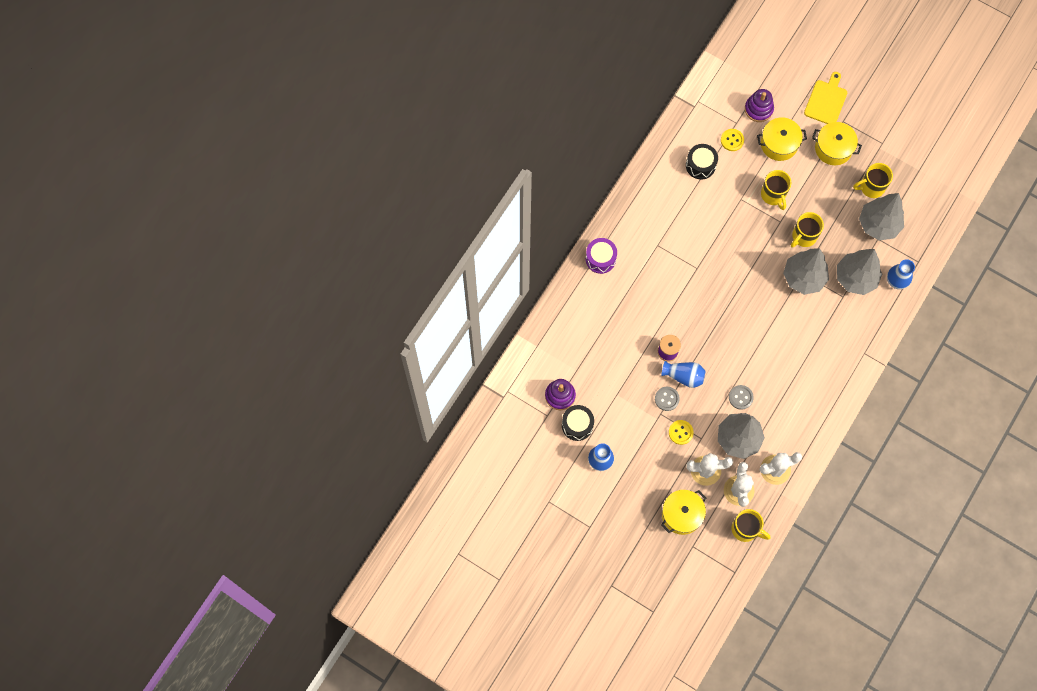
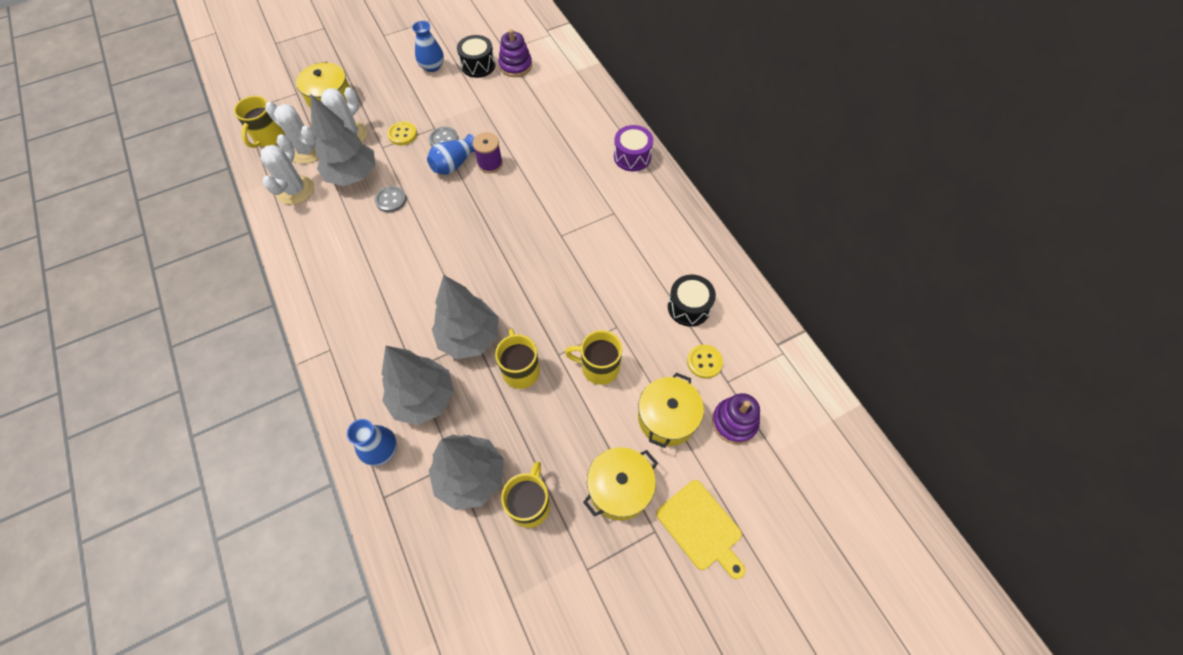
camera: 120 degrees right, 10 degrees down
yellow mug [731,509,770,542] -> yellow mug turned 45 degrees counterclockwise [234,96,285,148]

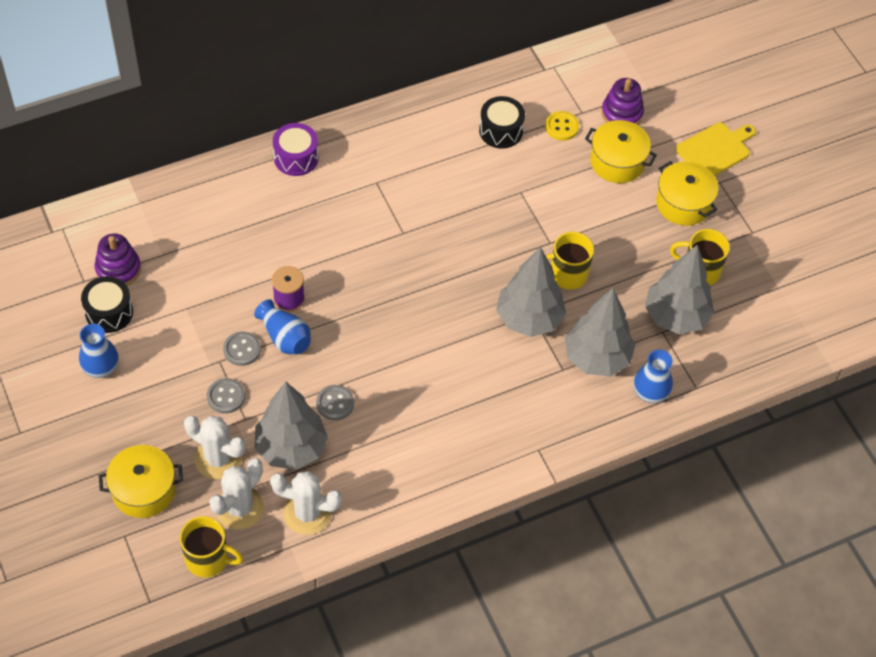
camera: 90 degrees left, 5 degrees down
yellow button [387,121,417,145] -> grey button [207,378,245,414]
yellow mug [565,330,622,385] -> none

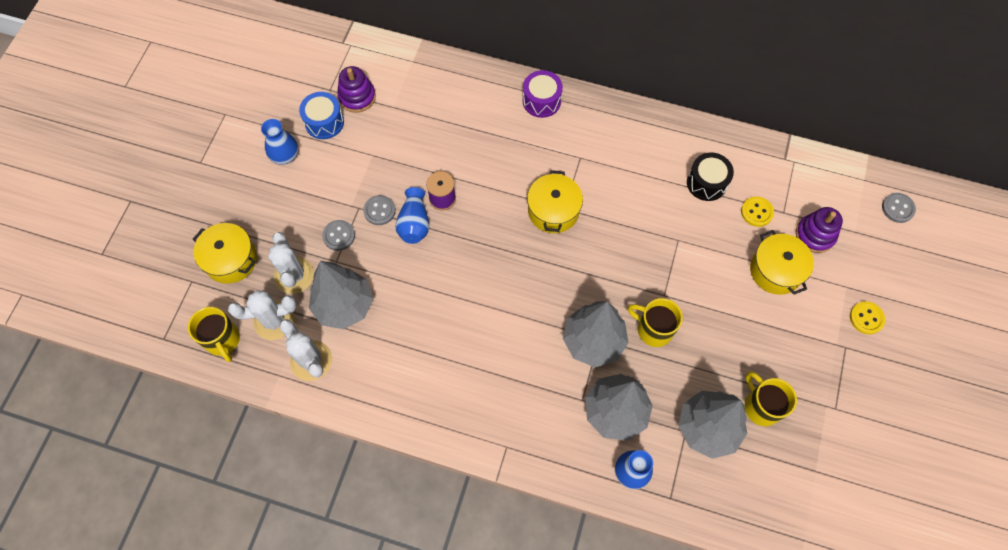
camera: 45 degrees right, 10 degrees up
black drum [81,276,133,333] -> blue drum [299,92,344,139]
grey button [316,385,354,420] -> grey button moved to [882,193,916,223]
yellow pot [656,161,719,226] -> yellow pot moved to [527,170,583,233]
yellow cutting board [676,122,756,176] -> yellow button [850,301,885,334]

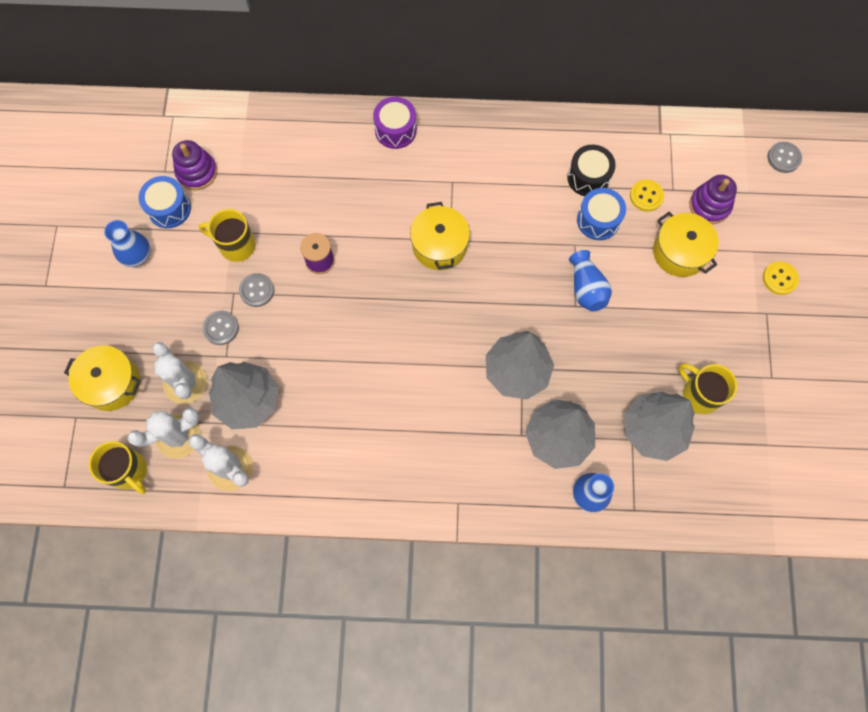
camera: 15 degrees left, 5 degrees up
blue vase [395,187,429,244] -> blue vase moved to [569,250,612,311]
yellow mug [628,298,683,347] -> yellow mug moved to [199,209,256,262]
none -> blue drum [577,188,626,240]

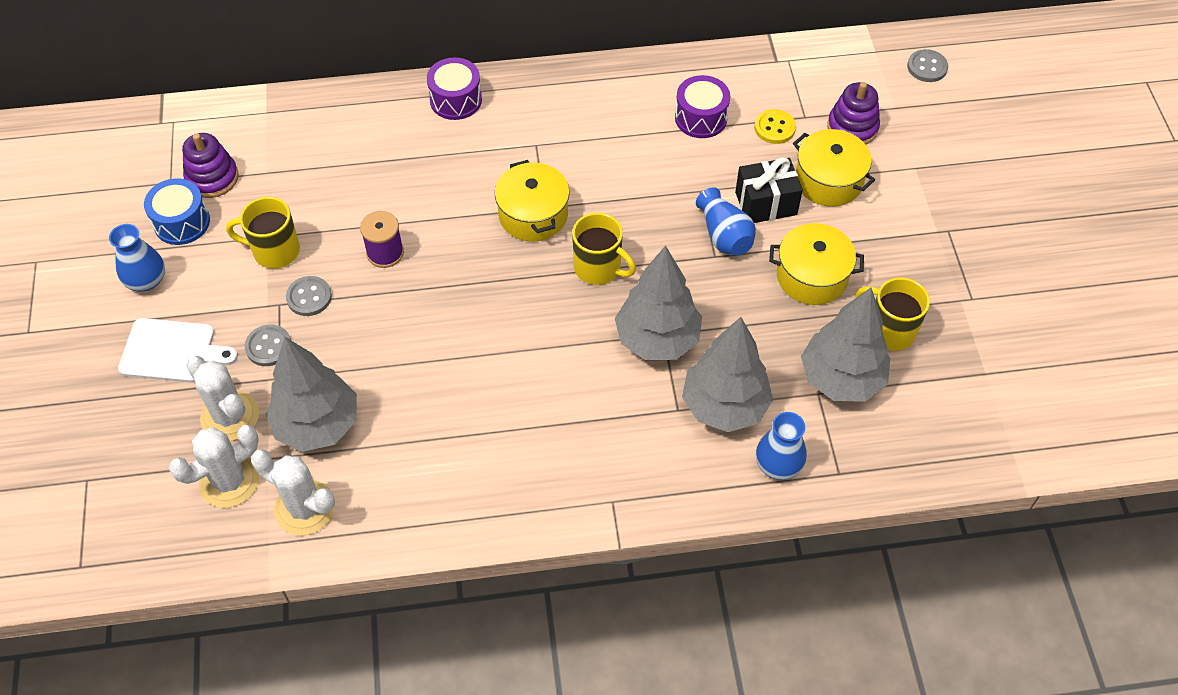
camera: 10 degrees left, 15 degrees down
yellow pot [64,345,141,411] -> yellow pot moved to [769,223,864,305]
yellow mug [89,441,147,494] -> yellow mug moved to [572,213,636,285]
black drum [567,145,616,196] -> purple drum [675,75,730,138]
blue drum [577,188,626,240] -> none
yellow button [763,261,799,295] -> none
none -> white cutting board [118,318,238,383]
none -> black gift [735,157,803,223]

